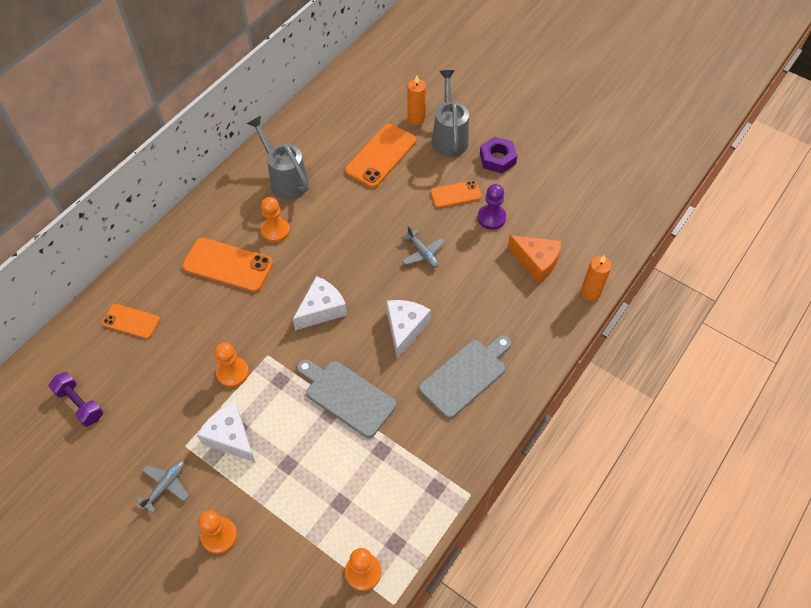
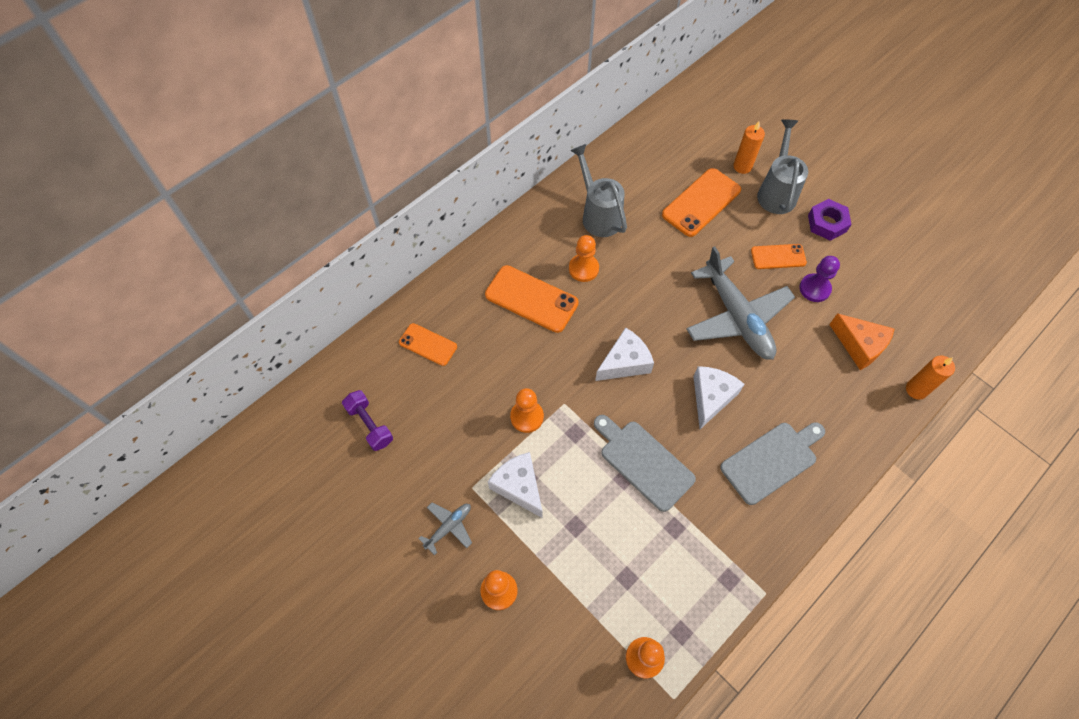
camera: 10 degrees right, 5 degrees up
grey plane [401,226,445,268] -> grey plane [686,247,795,360], size x2.25

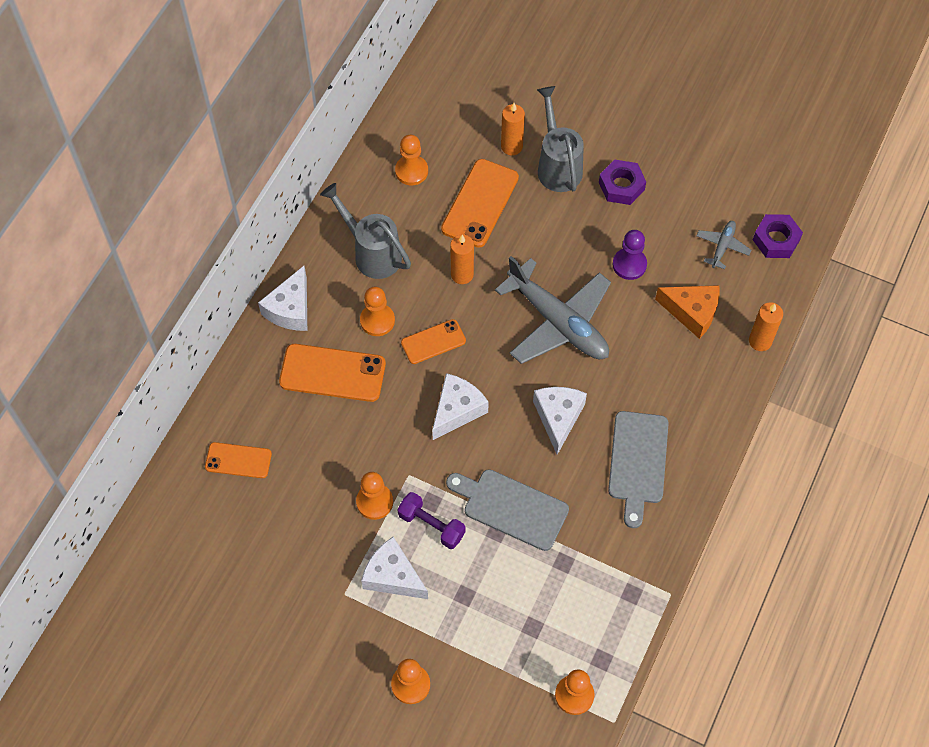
camera: 20 degrees left, 0 degrees up
purple dumbbell [342,390,393,451] -> purple dumbbell moved to [397,492,466,549]
grey plane [418,502,472,555] -> grey plane moved to [696,221,751,270]
grey cutting board [720,422,825,505] -> grey cutting board turned 150 degrees clockwise [608,411,669,528]
orange phone [751,244,807,269] -> orange phone moved to [401,319,466,364]
none -> white cheese [258,266,307,331]
none -> orange pawn [395,135,428,185]
none -> orange candle [450,235,474,284]
none -> purple nut [753,214,803,258]

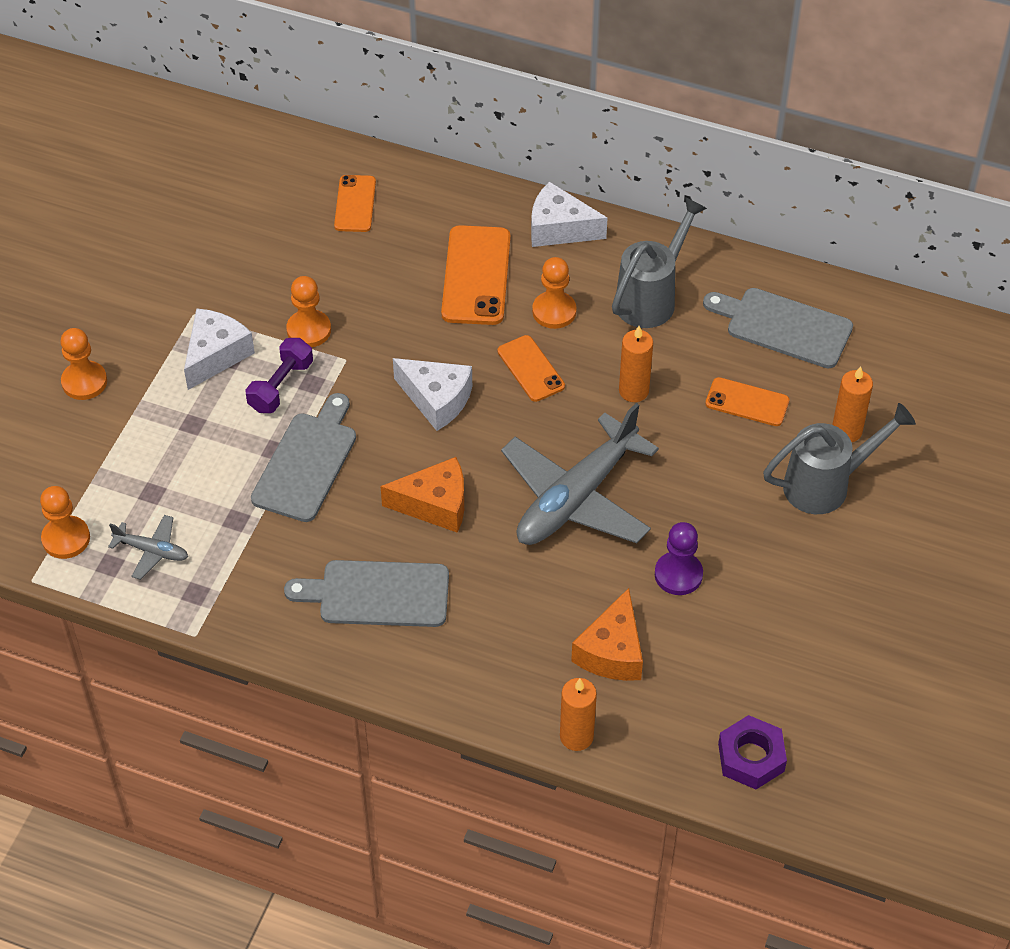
camera: 85 degrees right, 10 degrees down
orange pawn [395,135,428,185] -> grey cutting board [703,288,853,368]
orange phone [441,159,519,248] -> orange phone [705,377,789,426], size x0.61
white cheese [533,387,587,455] -> orange cheese [380,457,464,533]
purple nut [599,159,646,205] -> none
grey plane [696,221,751,270] -> grey plane moved to [108,515,188,580]

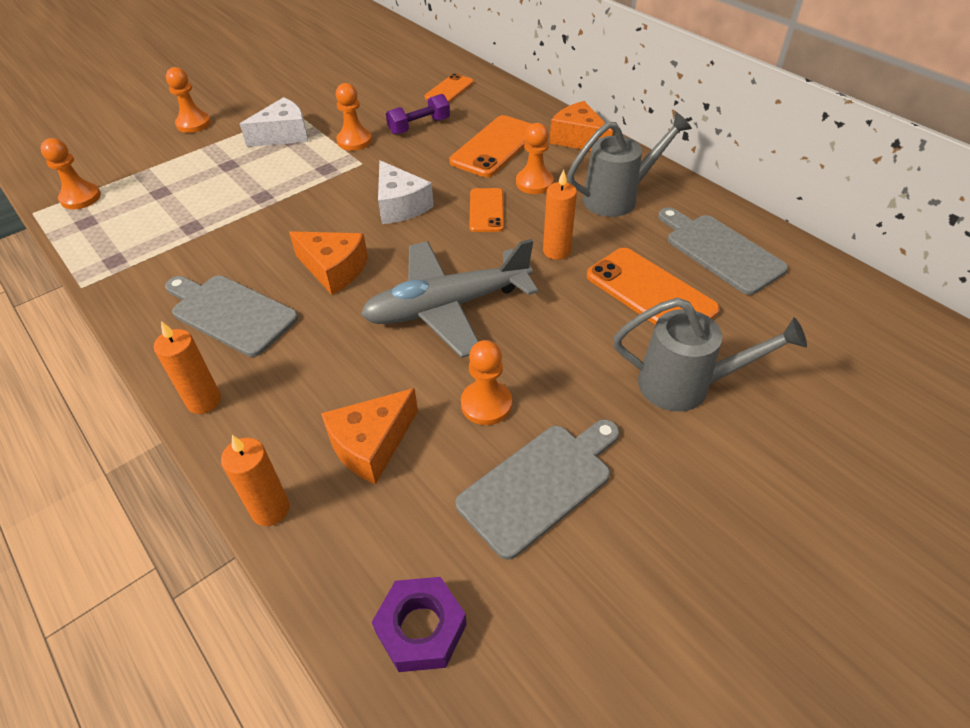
camera: 30 degrees right, 5 degrees down
grey plane [108,515,188,580] -> none
purple dumbbell [246,338,313,413] -> purple dumbbell moved to [386,94,450,135]
grey cutting board [251,393,356,522] -> grey cutting board moved to [455,419,620,560]
white cheese [531,181,608,247] -> orange cheese [550,101,613,151]
purple pawn [655,522,703,595] -> orange pawn [461,340,512,425]
orange phone [705,377,789,426] -> orange phone [587,248,720,325], size x1.65
orange candle [832,366,873,442] -> orange candle moved to [154,321,221,414]

